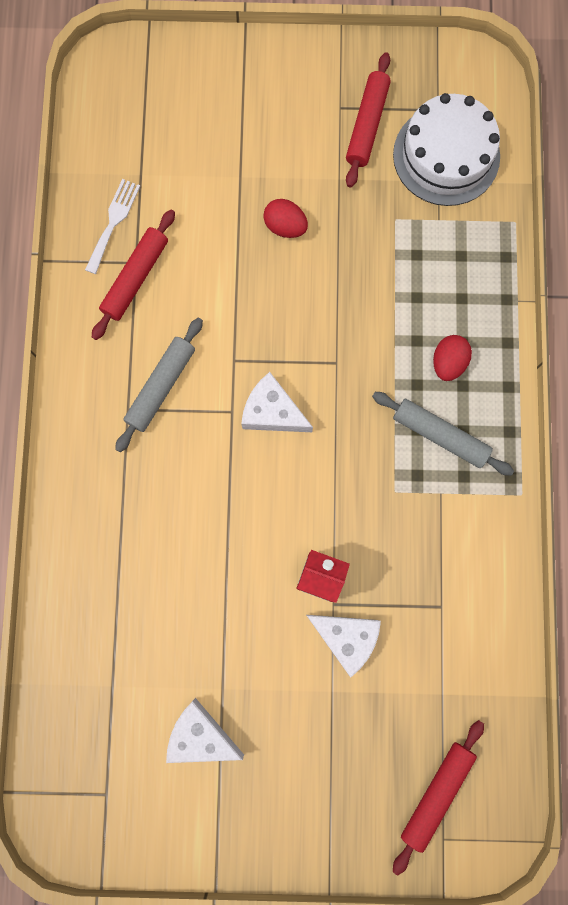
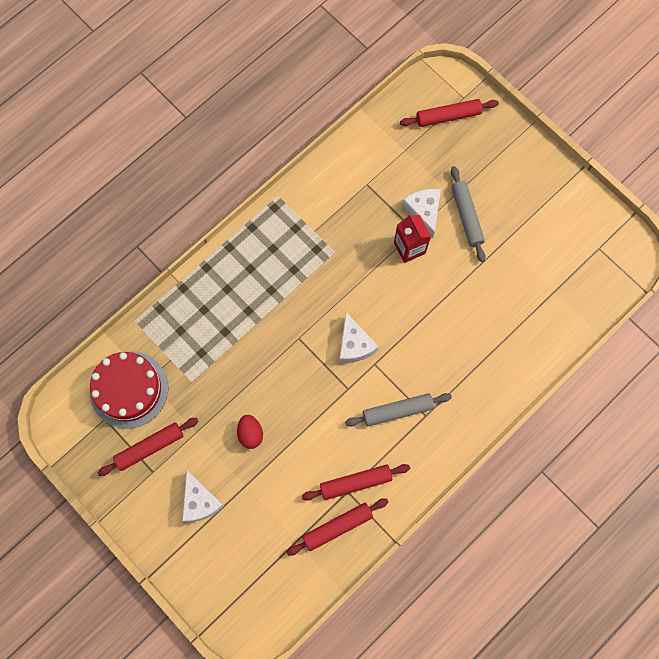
camera: 135 degrees left, 5 degrees down
white fork [85,179,140,274] -> red rolling pin [287,498,388,556]
white cheese [166,698,244,763] -> white cheese moved to [182,471,224,522]
grey rolling pin [372,392,514,476] -> grey rolling pin moved to [451,166,486,262]
white cake [393,93,500,206] -> red cake [90,351,168,429]
red egg [433,335,472,381] -> none

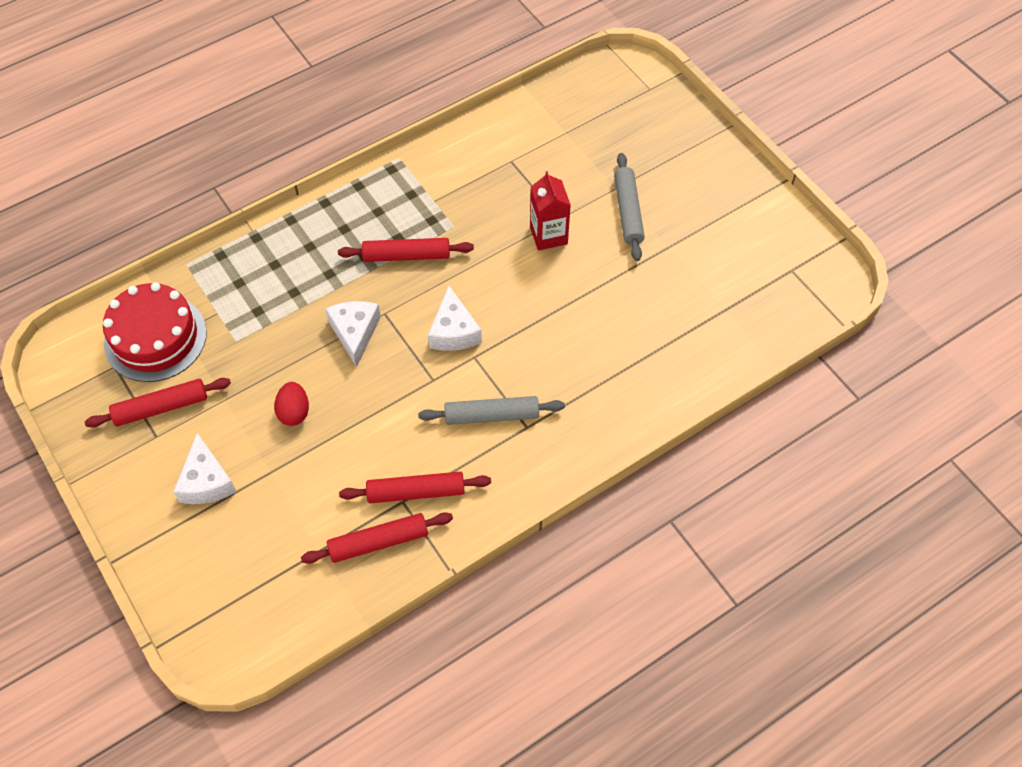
camera: 10 degrees right, 15 degrees down
red rolling pin [400,99,499,127] -> red rolling pin moved to [338,238,474,262]
white cheese [402,189,441,239] -> white cheese moved to [325,301,381,367]

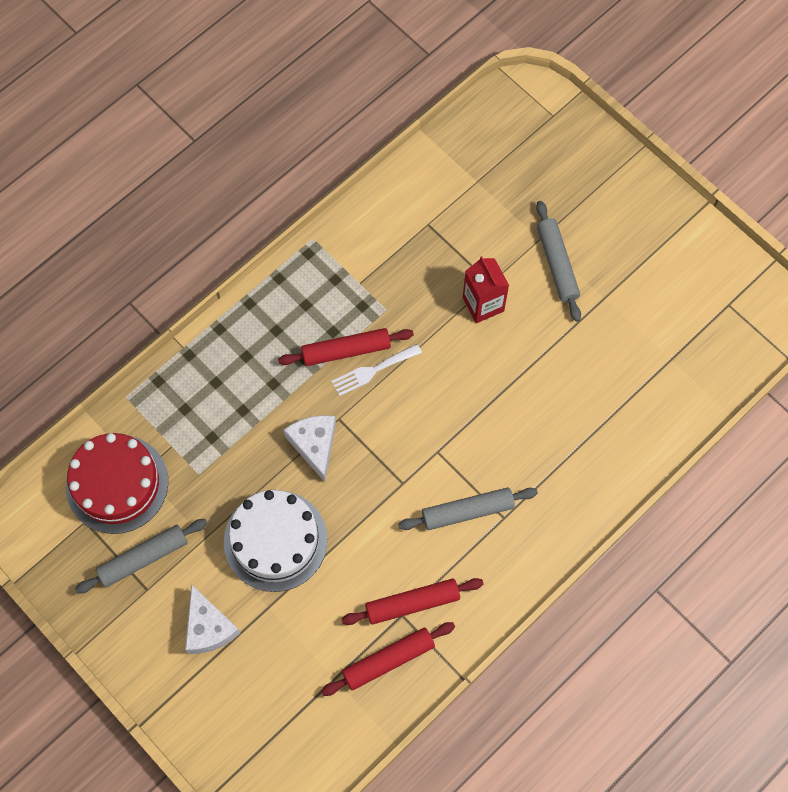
camera: 10 degrees left, 10 degrees up
red rolling pin [85,378,231,428] -> grey rolling pin [75,519,208,594]
red egg [274,382,309,426] -> white cake [224,490,327,592]
white cheese [428,286,482,351] -> none
none -> white fork [332,344,422,396]

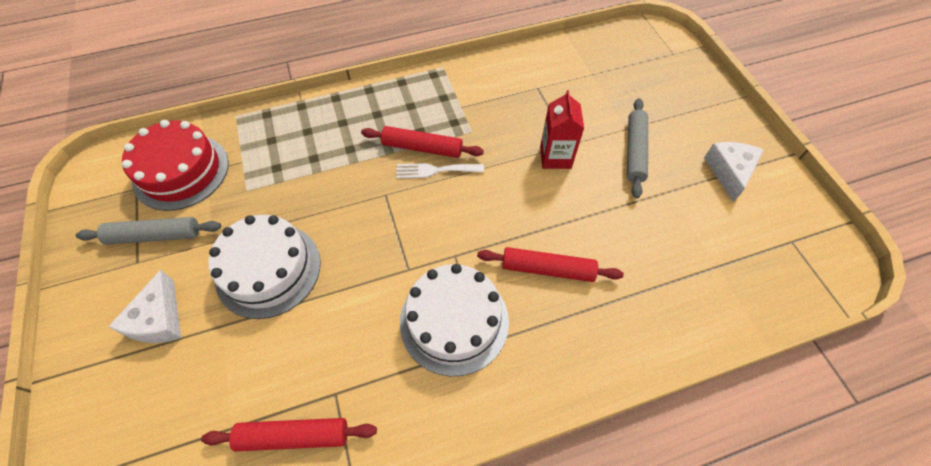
camera: 25 degrees right, 10 degrees down
white cheese [284,415,336,482] -> white cheese moved to [704,142,764,202]
red rolling pin [342,578,484,625] -> red rolling pin moved to [477,247,624,282]
grey rolling pin [398,487,538,530] -> white cake [400,264,509,376]

